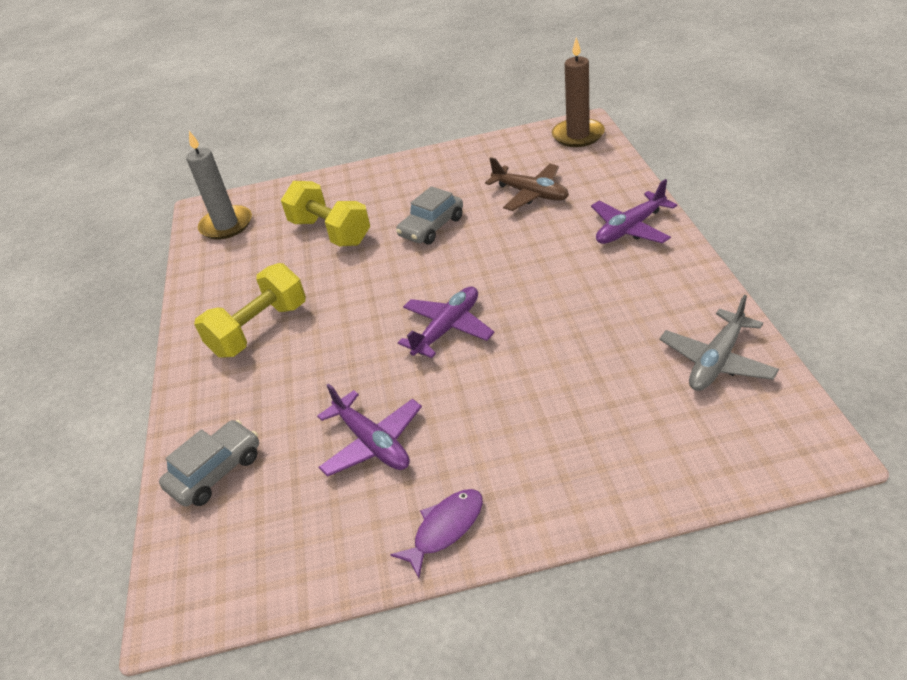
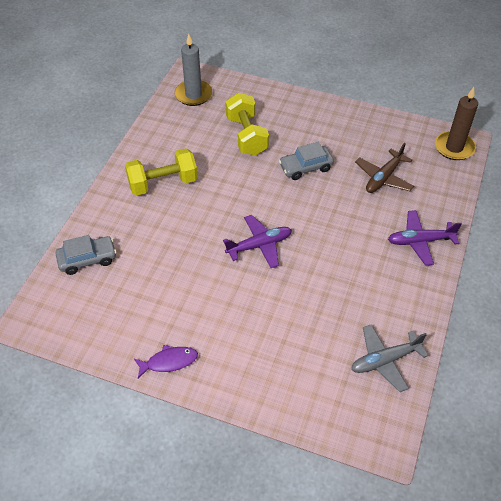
camera: 25 degrees right, 10 degrees up
purple plane [317,384,422,477] -> none
brown plane [485,157,569,211] -> brown plane turned 60 degrees clockwise [355,143,414,193]

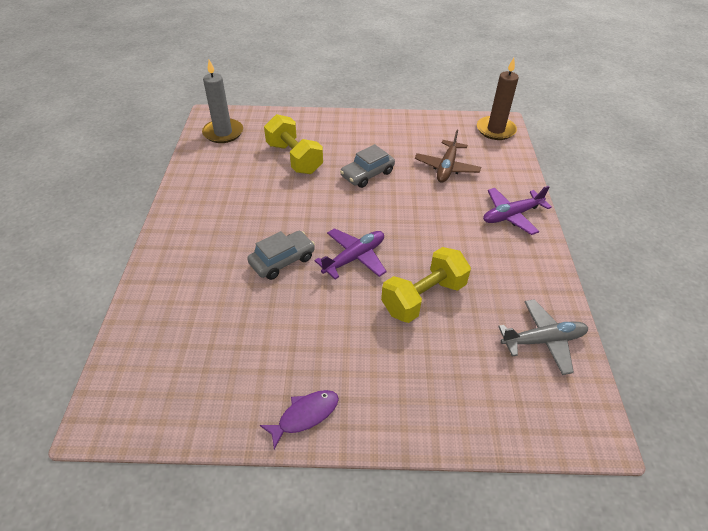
camera: 20 degrees left, 5 degrees down
grey car [55,235,117,275] -> grey car moved to [247,231,315,280]
yellow dumbbell [125,148,198,196] -> yellow dumbbell moved to [381,247,471,323]
grey plane [351,325,428,392] -> grey plane turned 150 degrees counterclockwise [498,299,588,375]

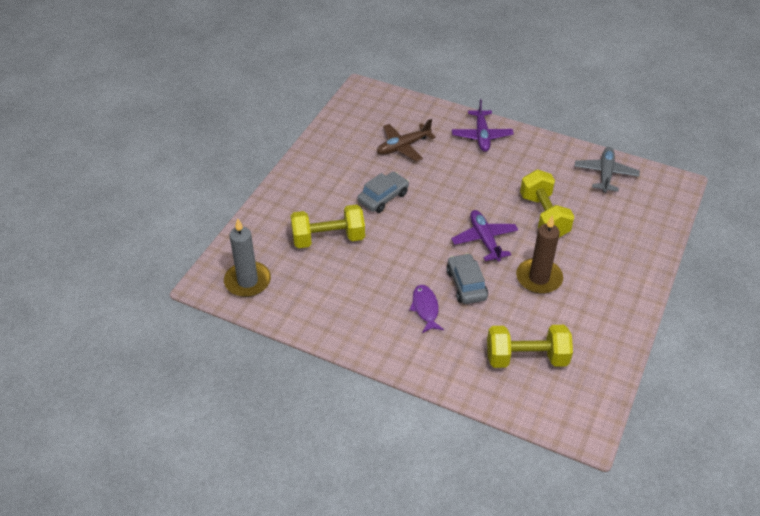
camera: 65 degrees left, 0 degrees up
purple fish [260,390,339,450] -> purple fish moved to [409,285,444,333]
grey car [340,144,395,188] -> grey car turned 120 degrees counterclockwise [357,172,409,213]
brown plane [415,130,481,183] -> brown plane turned 105 degrees clockwise [377,119,436,162]
brown candle [477,58,519,140] -> brown candle moved to [516,216,563,294]
none -> yellow dumbbell [487,325,573,368]

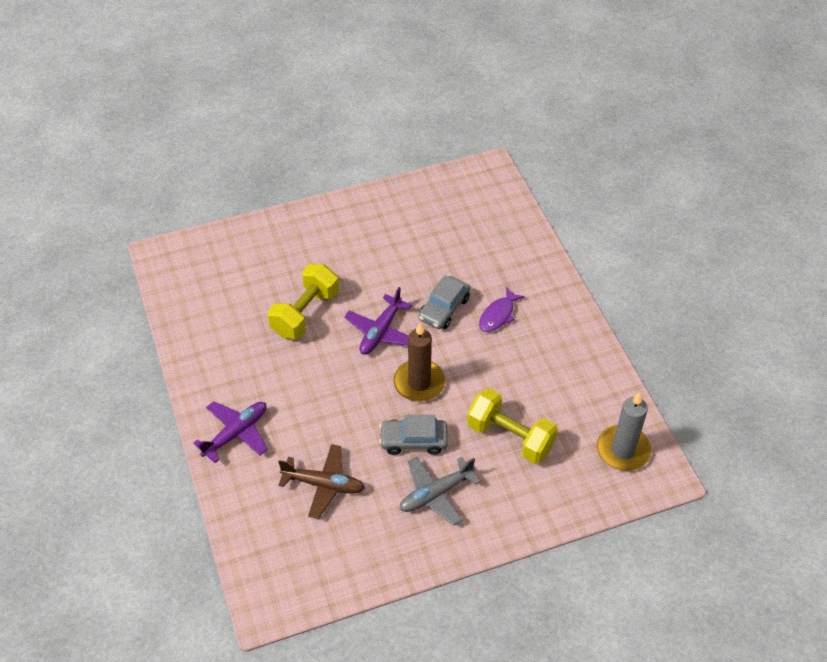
camera: 135 degrees left, 5 degrees up
yellow dumbbell [487,325,573,368] -> none
brown candle [516,216,563,294] -> brown candle moved to [394,323,445,402]
grey plane [575,147,640,193] -> grey plane moved to [400,457,480,526]

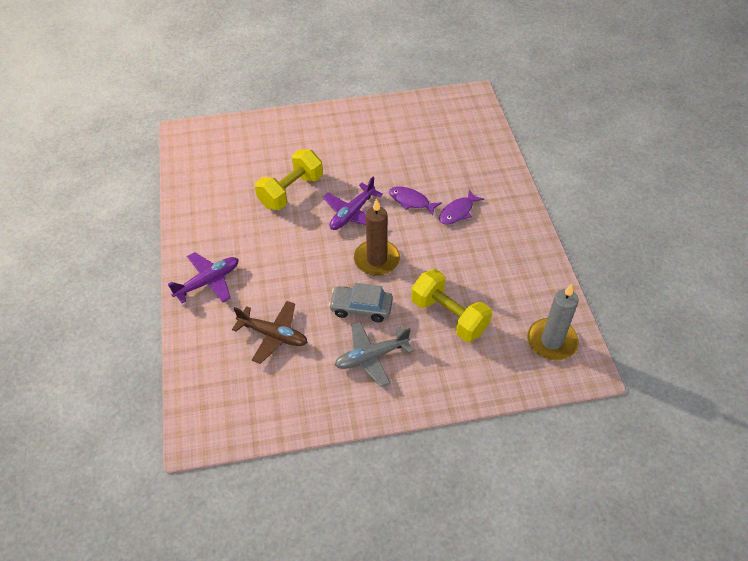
camera: 10 degrees right, 0 degrees up
grey car [418,275,470,329] -> purple fish [389,186,442,216]

